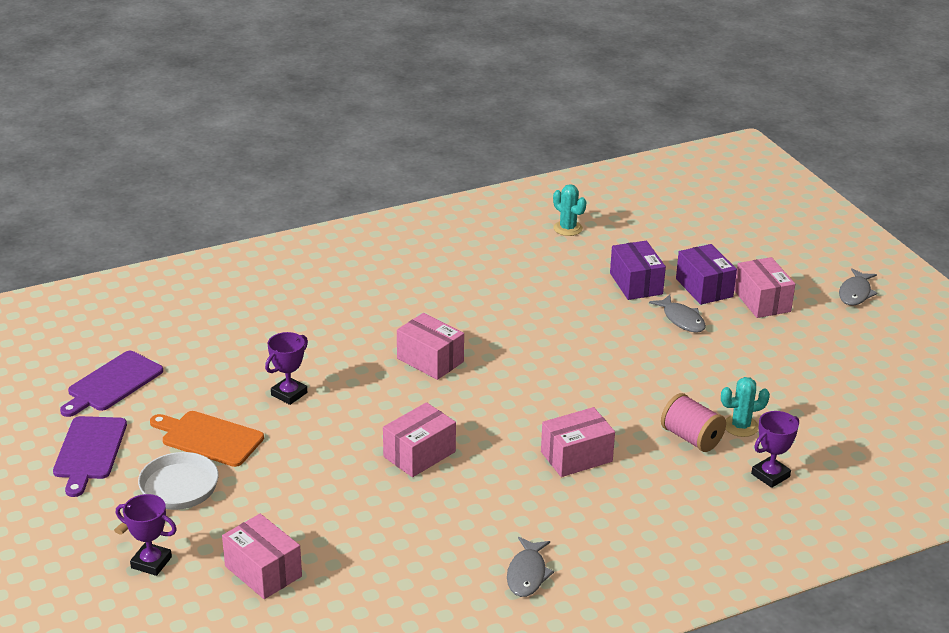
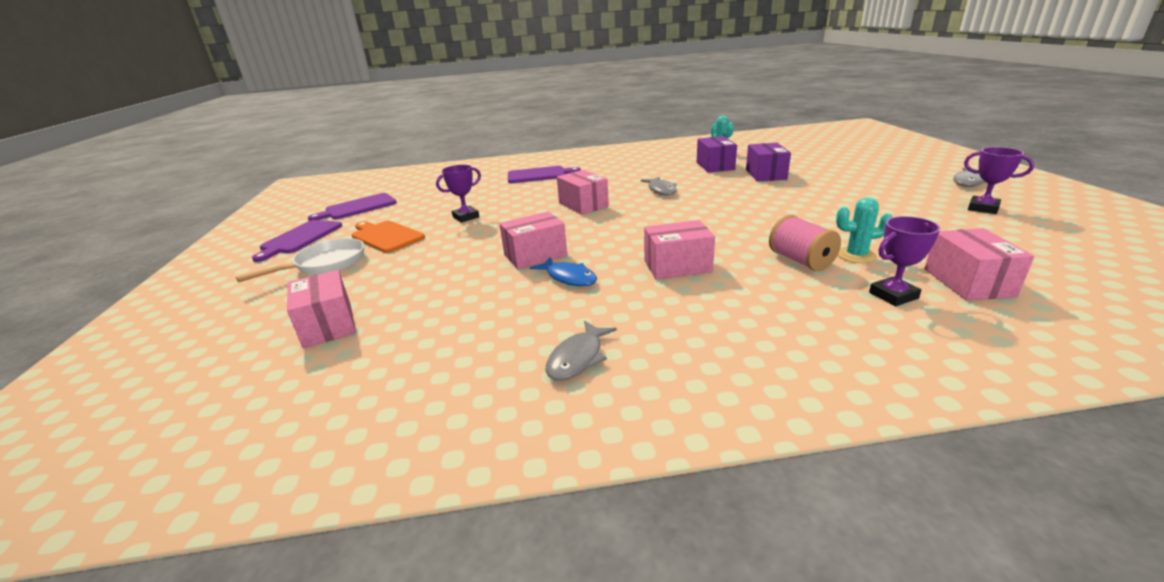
camera: 20 degrees right, 5 degrees down
purple trophy [116,494,177,576] -> purple trophy moved to [964,147,1034,214]
grey fish [649,294,706,333] -> grey fish moved to [641,177,677,196]
purple box [676,244,737,305] -> purple box moved to [697,136,737,173]
pink box [734,257,795,318] -> pink box moved to [924,228,1034,301]
none -> purple cutting board [508,166,581,183]
none -> blue fish [530,257,597,286]

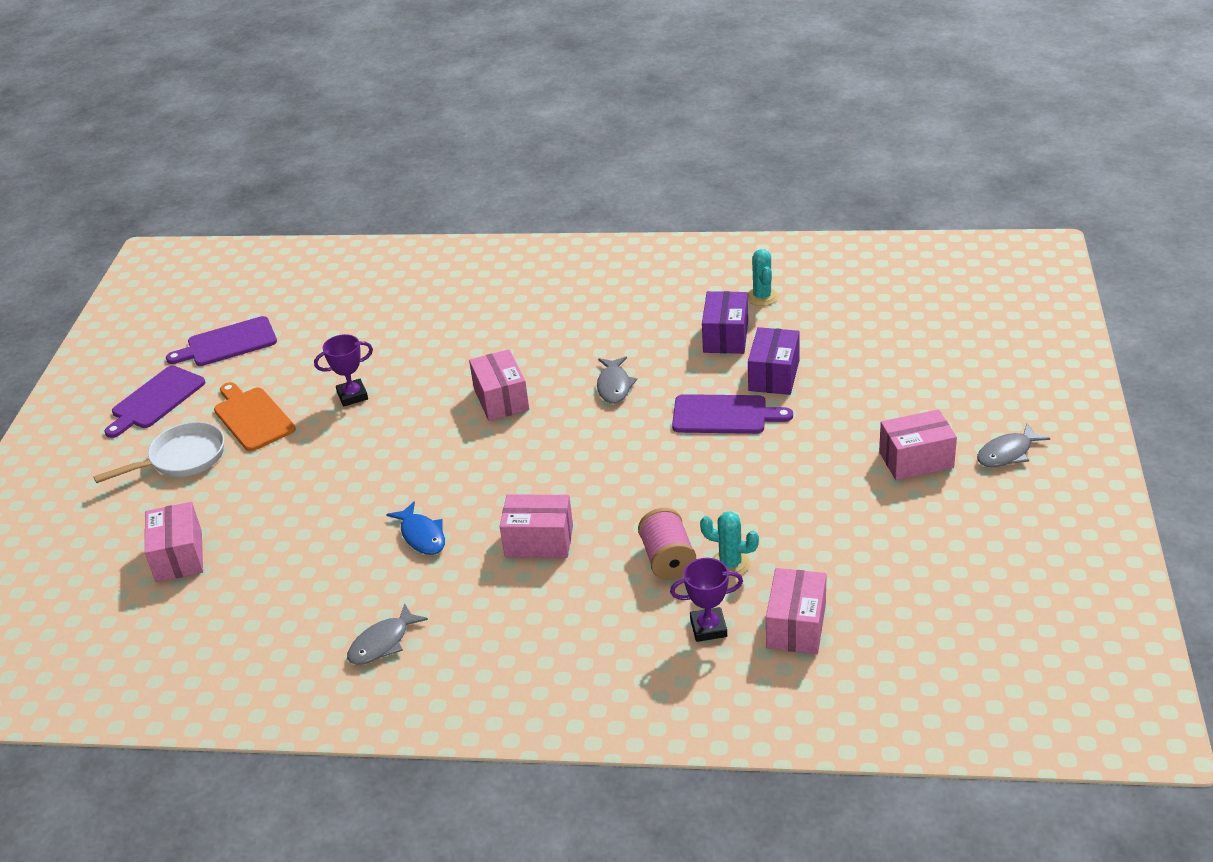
camera: 15 degrees right, 10 degrees up
pink box [499,212,567,269] -> pink box moved to [879,409,957,480]
purple cutting board [508,166,581,183] -> purple cutting board moved to [672,394,793,434]
purple trophy [964,147,1034,214] -> none

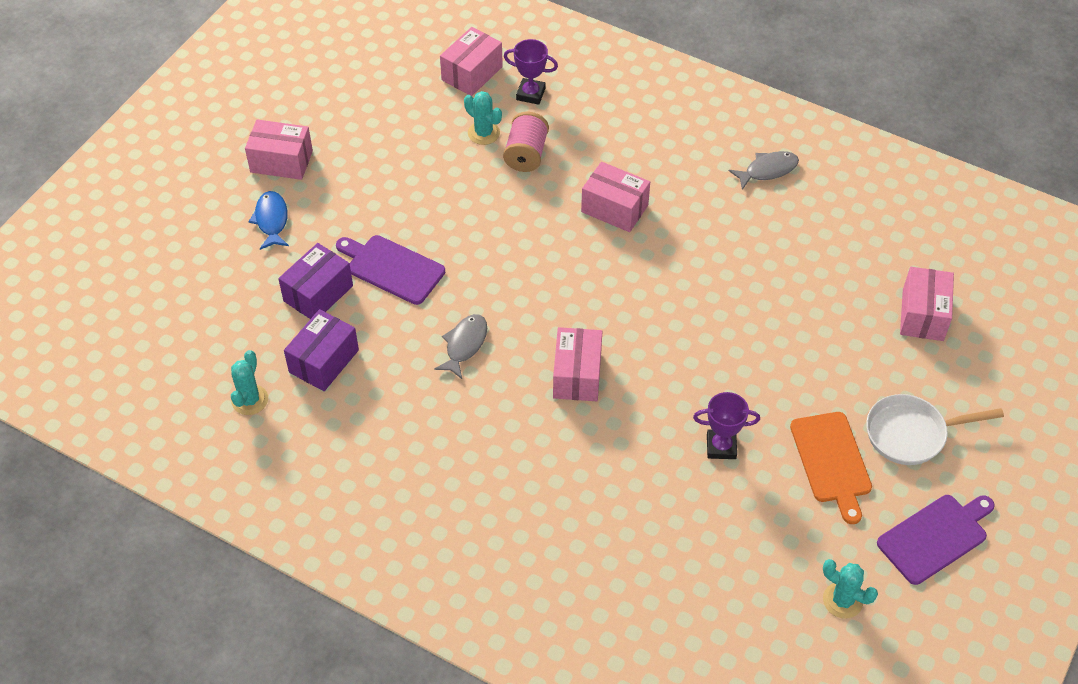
camera: 160 degrees left, 15 degrees up
purple cutting board [166,316,277,366] -> turquoise cactus [823,559,878,619]
blue fish [386,501,445,555] -> blue fish moved to [249,191,289,250]
grey fish [977,423,1050,467] -> none

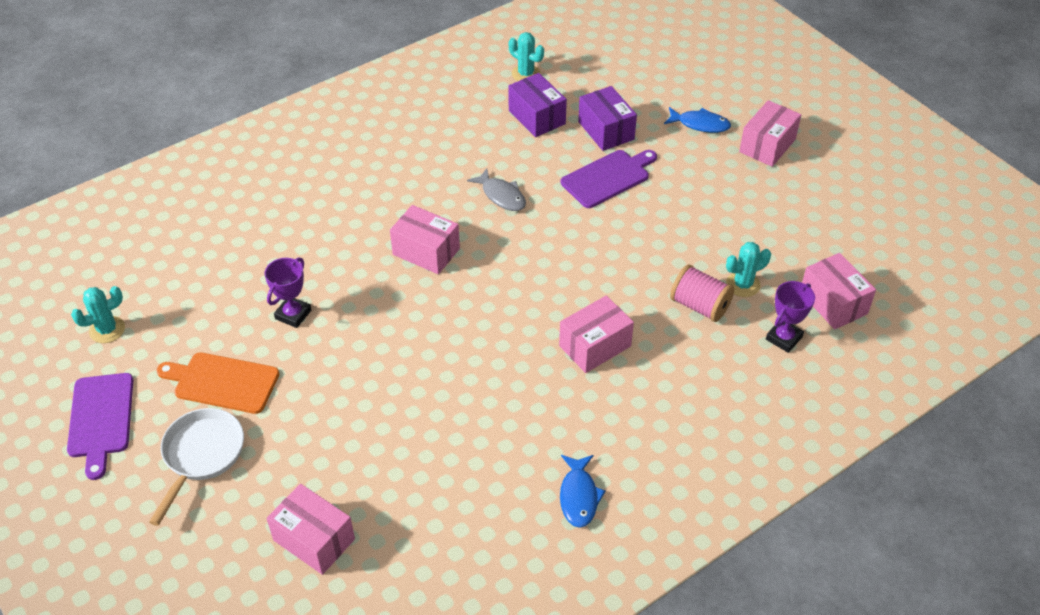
camera: 115 degrees right, 5 degrees down
grey fish [729,151,799,190] -> blue fish [560,455,606,528]

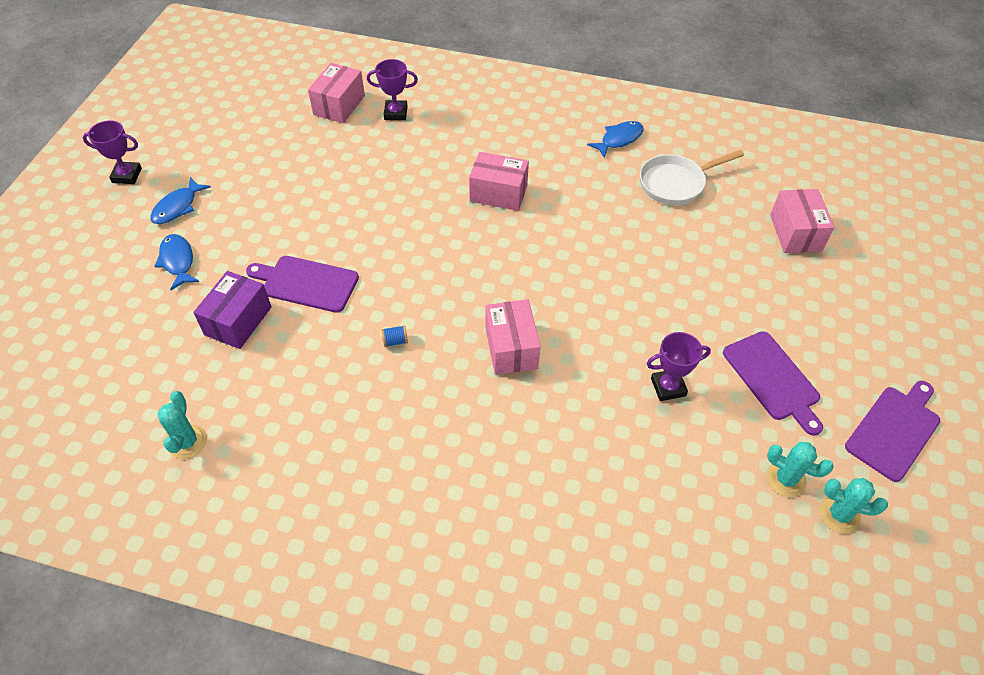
camera: 130 degrees left, 5 degrees up
white pan [149,408,244,526] -> white pan moved to [640,150,744,205]
orange cutting board [156,352,279,414] -> purple cutting board [723,331,823,436]
grey fish [467,168,526,211] -> blue spool [381,325,408,347]
purple box [508,73,567,137] -> none
pink spool [670,265,734,322] -> none
turquoise cactus [726,242,771,297] -> turquoise cactus moved to [766,442,834,497]
pink box [739,100,801,167] -> blue fish [150,177,211,224]
none -> purple trophy [83,120,142,184]

